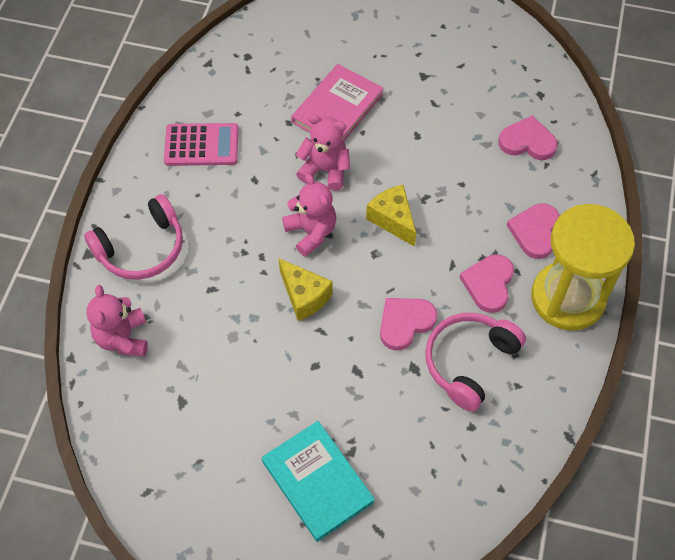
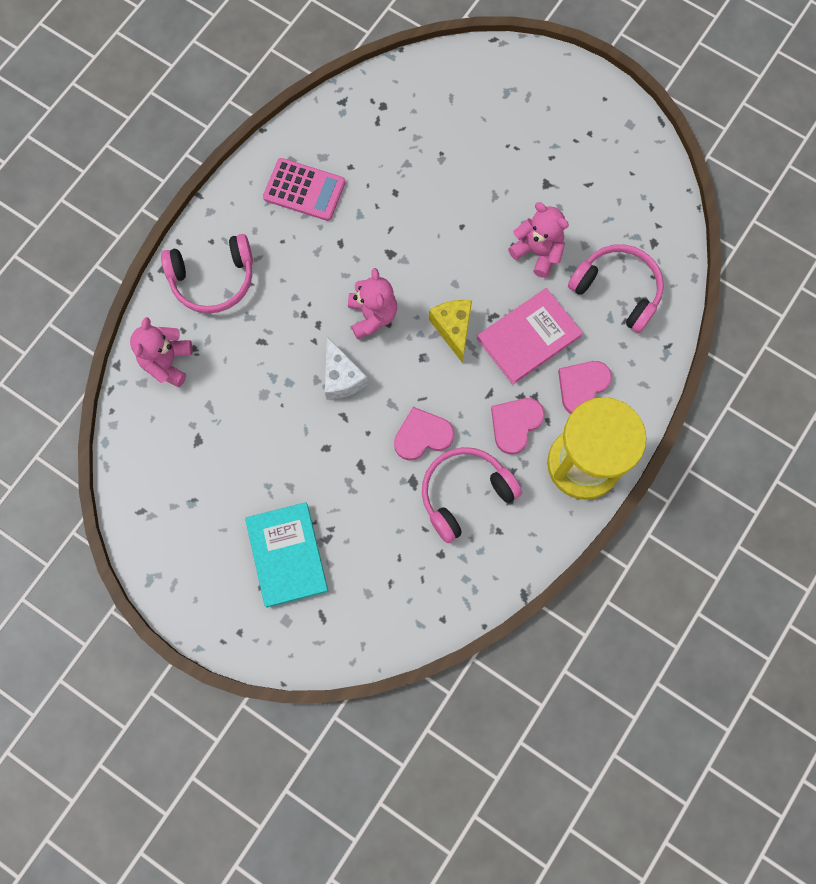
camera: 20 degrees right, 15 degrees up
yellow cheese [279,258,333,321] -> white cheese [325,337,368,400]
pink book [291,64,384,142] -> pink book moved to [477,288,583,385]
pink teddy bear [296,114,350,191] -> pink teddy bear moved to [508,202,569,278]
pink heart [498,115,558,160] -> pink headphones [568,244,664,333]

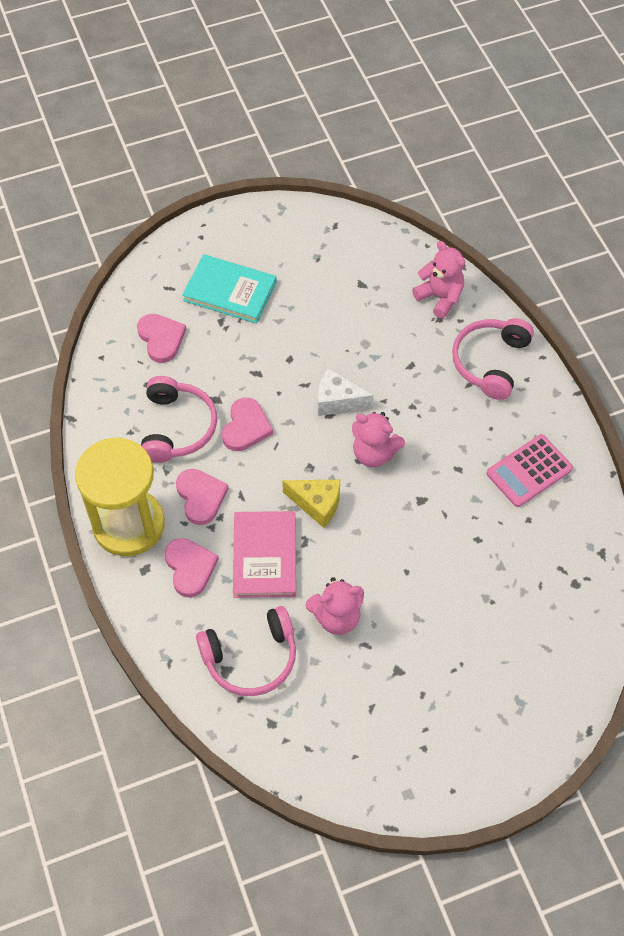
camera: 125 degrees right, 15 degrees down
none -> pink heart [137,314,186,363]

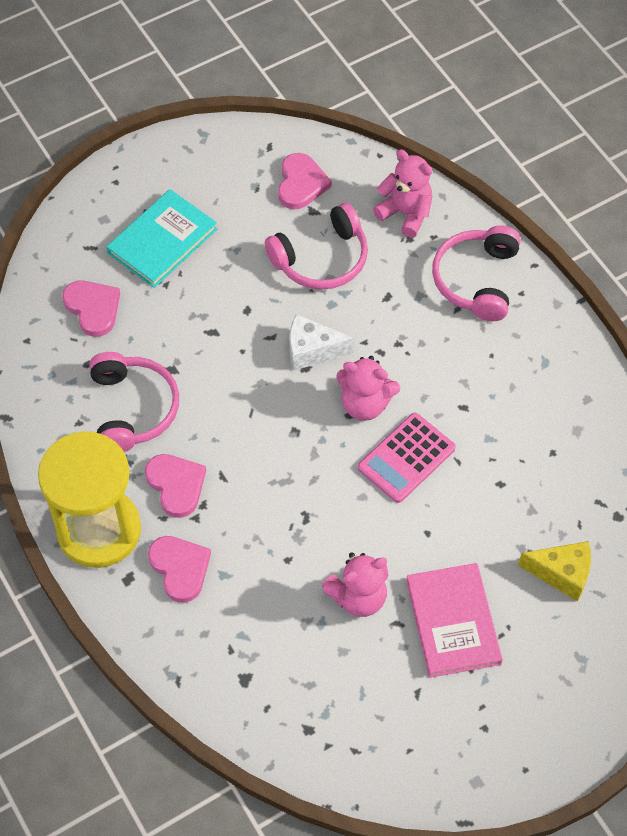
camera: 10 degrees left, 0 degrees up
turquoise book [182,254,277,324] -> turquoise book turned 60 degrees counterclockwise [106,189,217,288]
pink headphones [196,606,296,696] -> pink headphones moved to [265,203,368,290]
pink heart [222,398,273,451] -> pink heart moved to [278,153,332,210]
pink book [233,511,296,598] -> pink book moved to [406,563,503,678]
yellow cheese [282,480,340,528] -> yellow cheese moved to [518,541,591,601]
pink calculator [486,434,573,507] -> pink calculator moved to [358,413,456,503]

